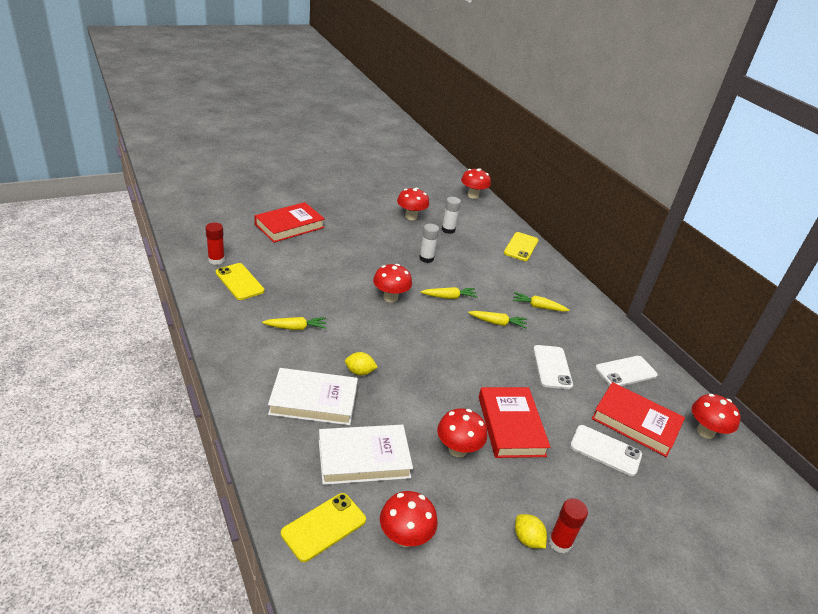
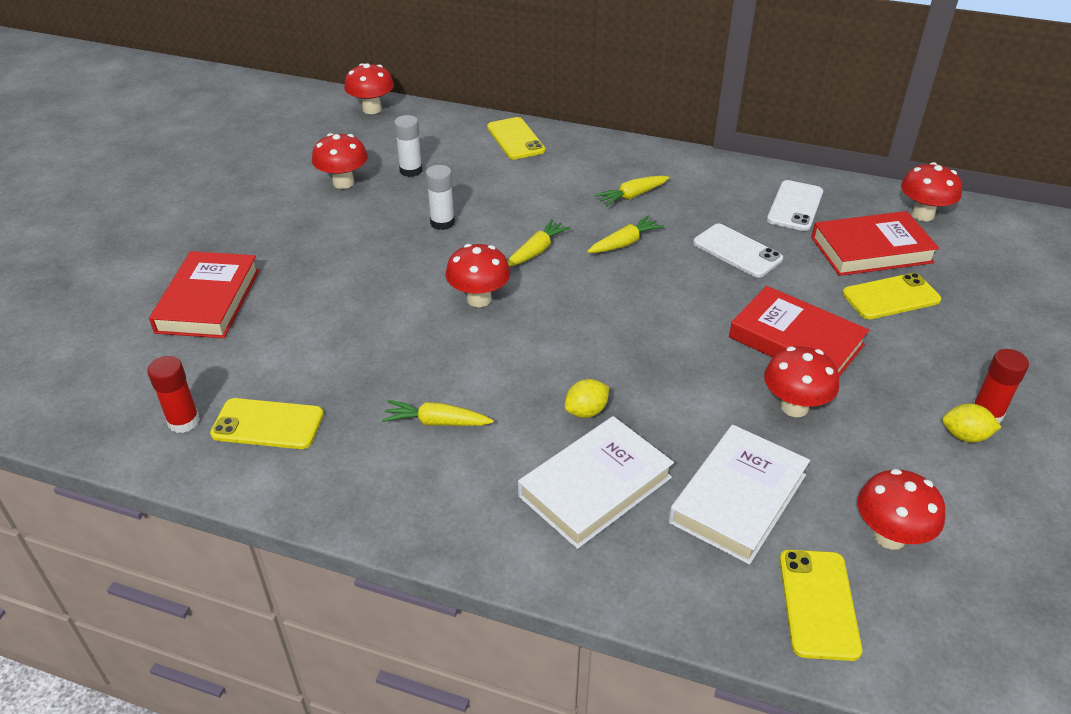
camera: 40 degrees left, 5 degrees up
yellow carrot [262,317,327,330] -> yellow carrot turned 120 degrees counterclockwise [382,400,494,426]
white phone [570,425,642,476] -> yellow phone [842,273,941,319]

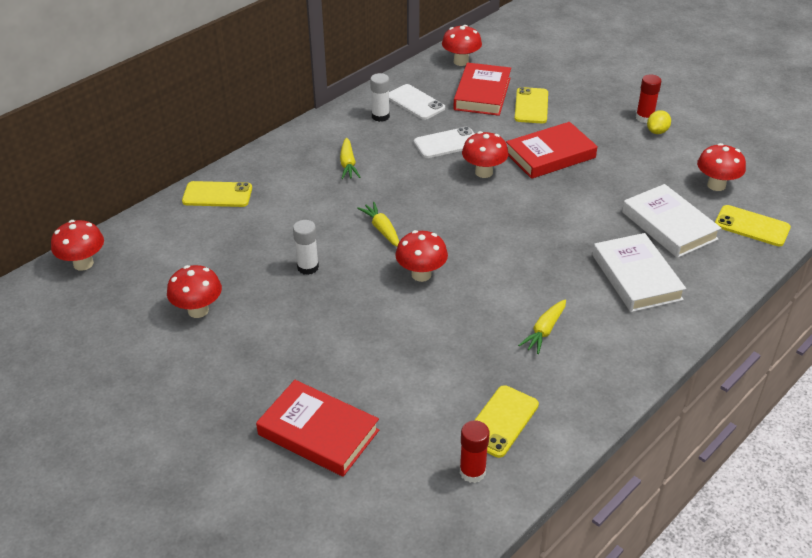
camera: 65 degrees left, 0 degrees up
white glue stick [394,115,422,177] -> white glue stick moved to [370,73,390,122]
yellow lemon [565,379,609,418] -> none
yellow carrot [587,215,664,253] -> none
red mushroom [764,346,839,417] -> red mushroom moved to [462,131,509,178]

